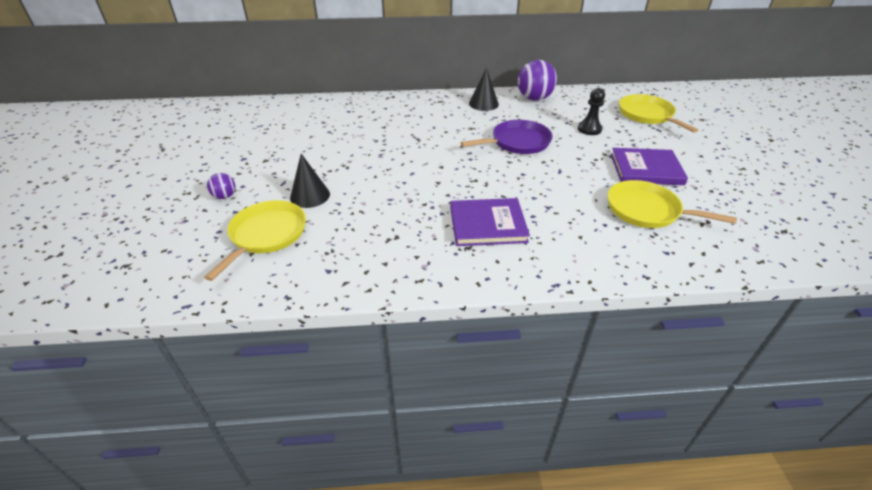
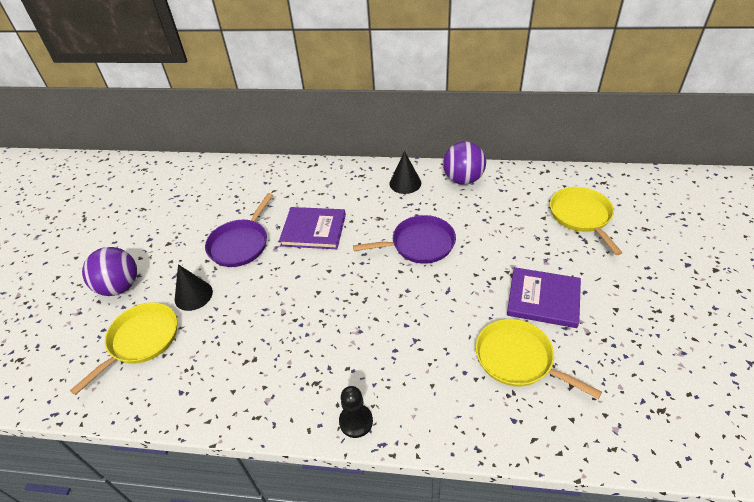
camera: 15 degrees right, 5 degrees up
purple ball [207,173,235,199] -> purple ball [82,247,137,296], size x1.99
purple book [450,198,530,246] -> purple book moved to [279,207,346,249]
black pawn [578,88,605,135] -> black pawn moved to [339,386,373,438]
none -> purple pan [205,193,273,267]

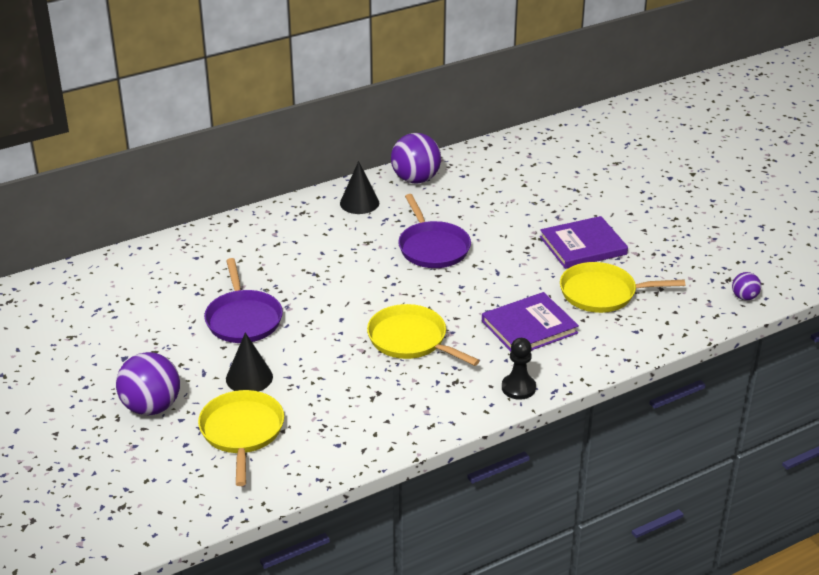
camera: 40 degrees left, 10 degrees down
purple book [279,207,346,249] -> purple book moved to [482,292,579,351]
purple pan [353,215,456,264] -> purple pan turned 120 degrees clockwise [398,194,471,268]
yellow pan [550,187,622,255] -> yellow pan moved to [367,304,480,366]
none -> purple ball [732,272,761,300]

